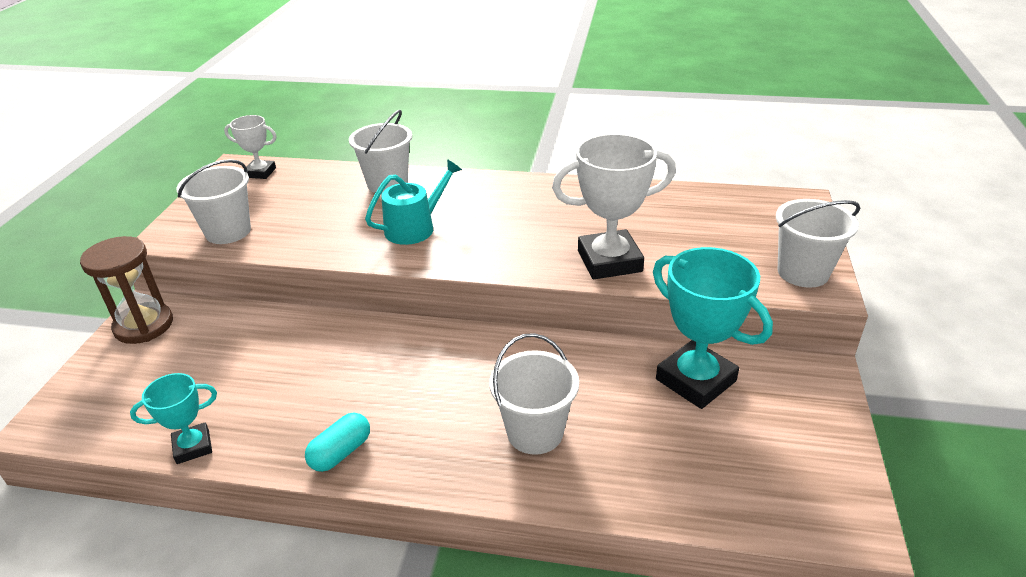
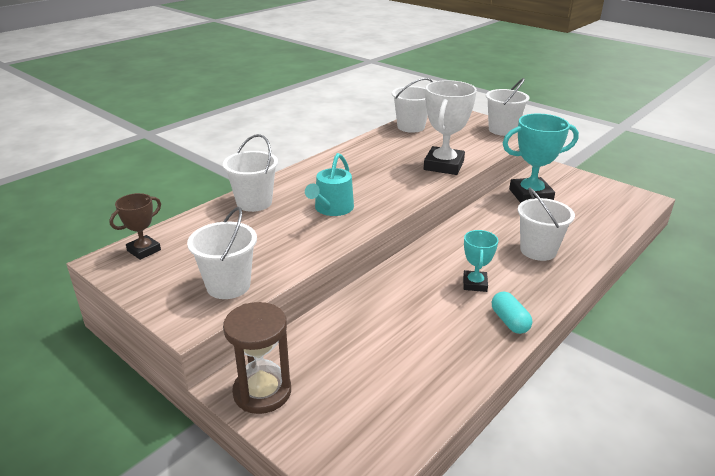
camera: 60 degrees left, 5 degrees down
turquoise trophy [130,373,217,464] -> turquoise trophy moved to [463,230,498,292]
white trophy [224,115,277,179] -> brown trophy [109,193,161,260]
turquoise watering can [365,159,462,245] -> turquoise watering can turned 150 degrees counterclockwise [305,153,354,216]
none -> white bucket [392,78,433,133]

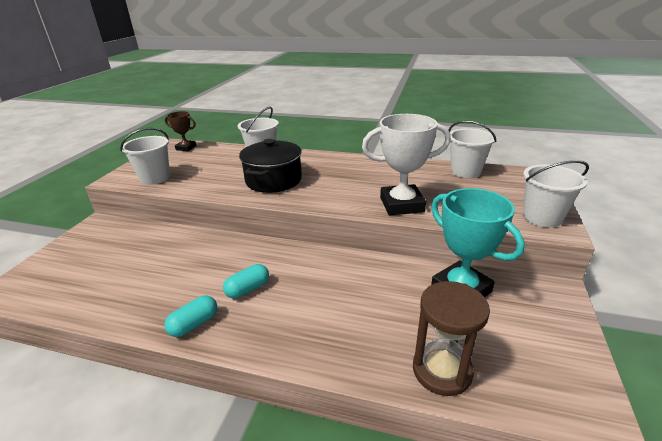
camera: 65 degrees right, 0 degrees up
brown hourglass [223,302,291,414] -> brown hourglass moved to [413,281,490,396]
turquoise watering can [305,153,354,216] -> black pot [239,139,302,193]
turquoise trophy [463,230,498,292] -> turquoise capsule [223,264,269,299]
white bucket [518,188,575,261] -> none

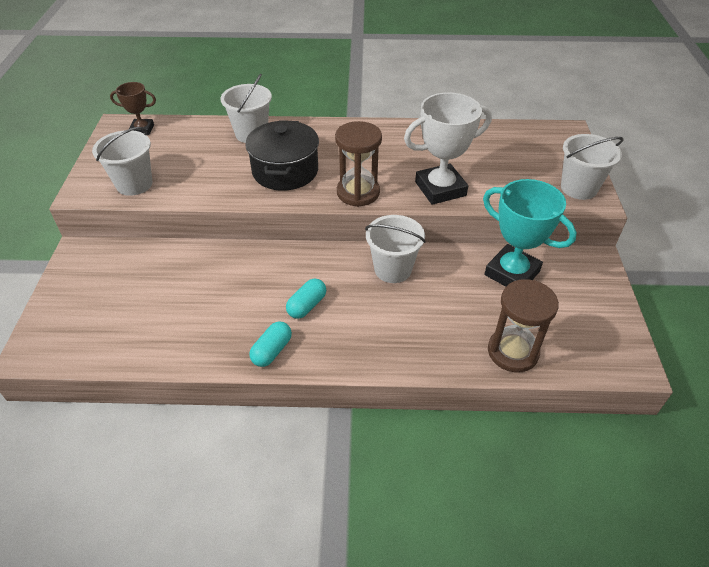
camera: 15 degrees left, 15 degrees up
white bucket [448,120,496,178] -> white bucket moved to [365,215,426,283]
none -> brown hourglass [335,121,382,207]

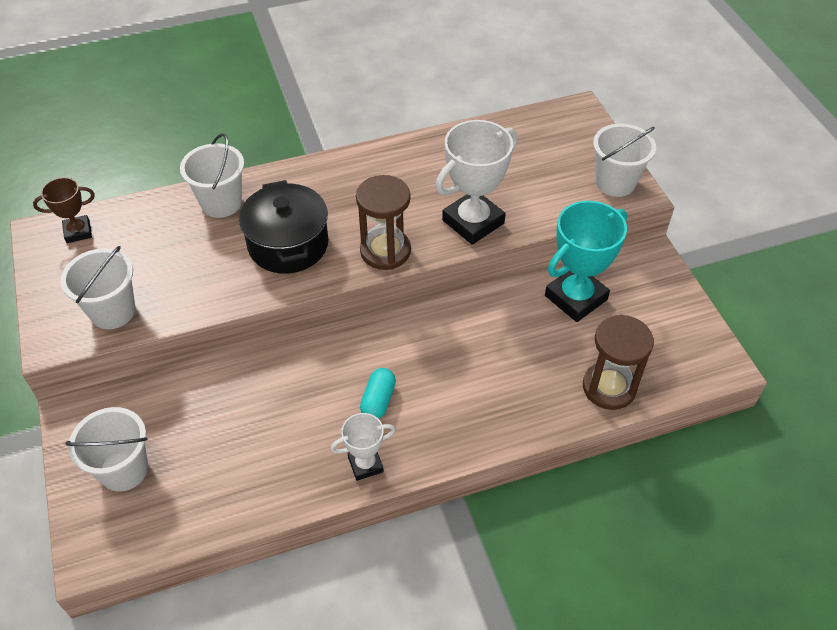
camera: 20 degrees left, 5 degrees up
turquoise capsule [249,322,292,367] -> white trophy [330,413,396,481]
white bucket [365,215,426,283] -> white bucket moved to [66,407,148,492]
turquoise trophy [483,179,577,286] -> turquoise trophy turned 60 degrees counterclockwise [545,201,627,322]

